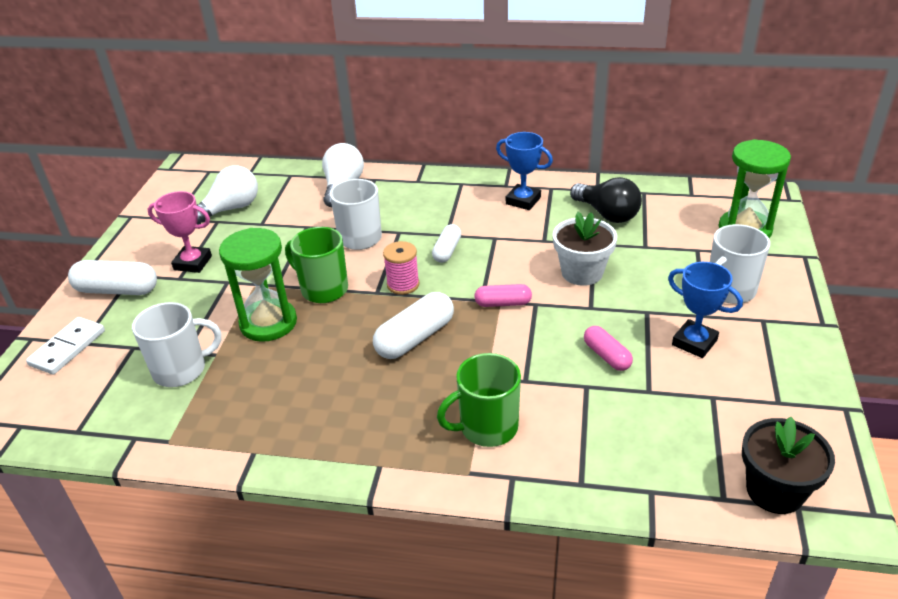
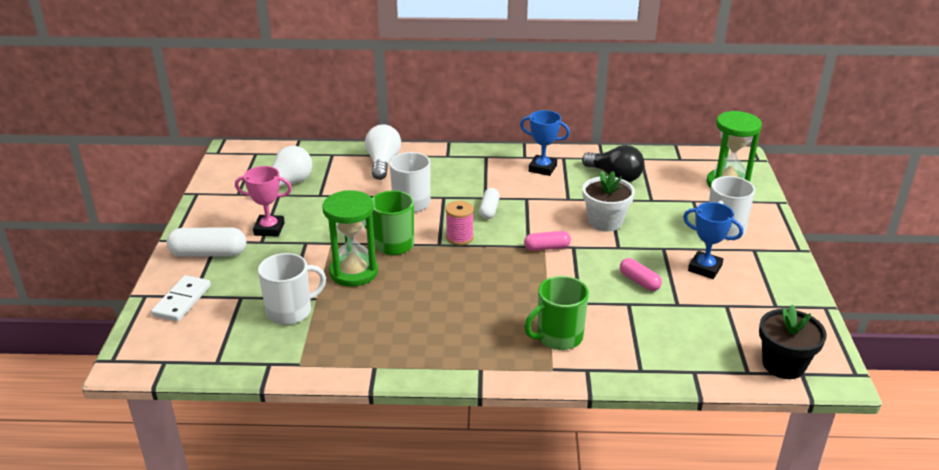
camera: 10 degrees left, 5 degrees down
white capsule [373,292,454,359] -> none

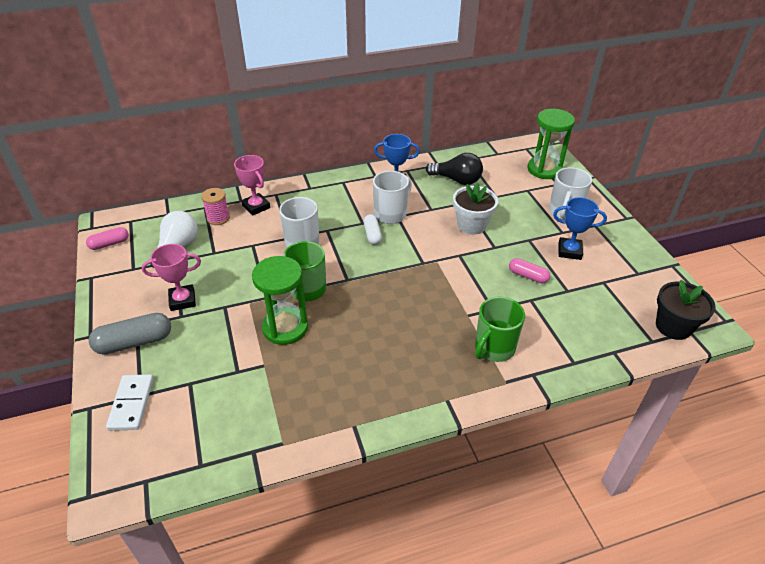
camera: 20 degrees left, 10 degrees up
white capsule [166,227,246,257] -> grey capsule [89,313,171,355]
white mug [258,253,326,325] -> white mug moved to [373,171,412,224]
white light bulb [365,124,401,180] -> pink trophy [234,155,270,216]
pink spool [446,201,474,245] -> pink spool moved to [201,188,230,225]
pink capsule [524,231,571,251] -> pink capsule moved to [86,227,129,250]

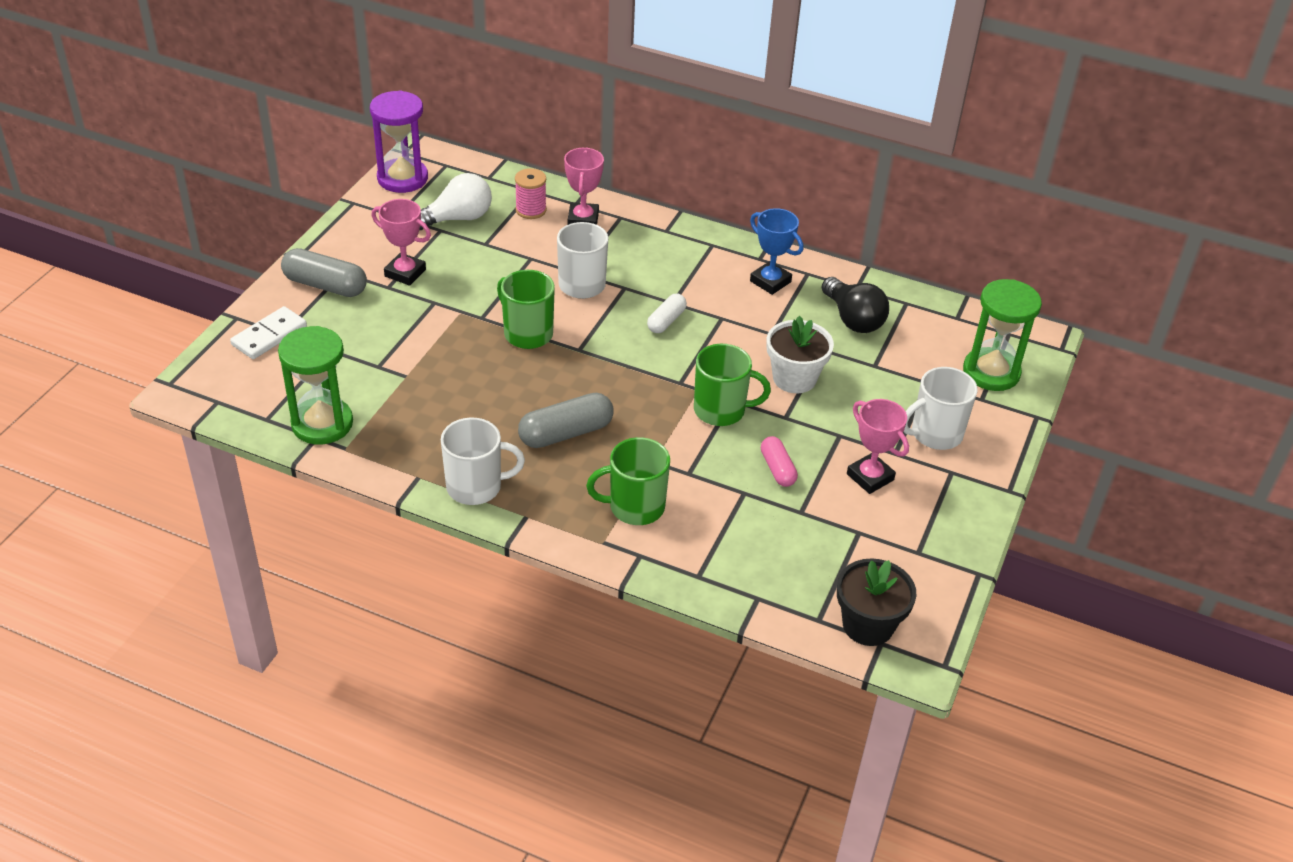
camera: 40 degrees right, 0 degrees up
pink capsule [86,227,129,250] -> purple hourglass [370,90,428,193]
green hourglass [252,256,308,345] -> green hourglass moved to [278,326,353,444]
white mug [373,171,412,224] -> white mug moved to [441,417,525,505]
blue trophy [553,197,607,260] -> pink trophy [847,399,909,494]
none -> grey capsule [518,393,614,448]
none -> green mug [694,344,771,426]

